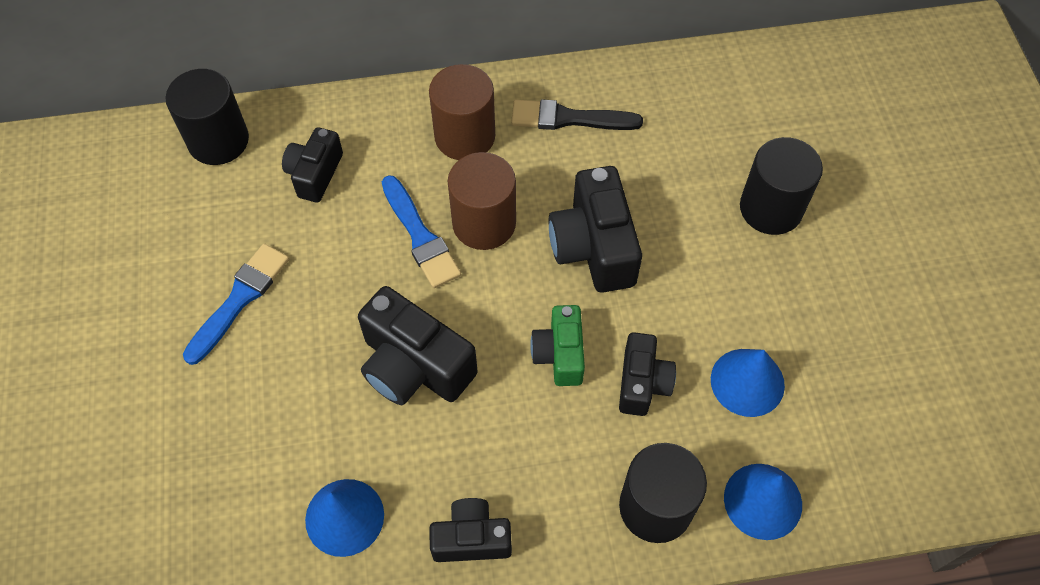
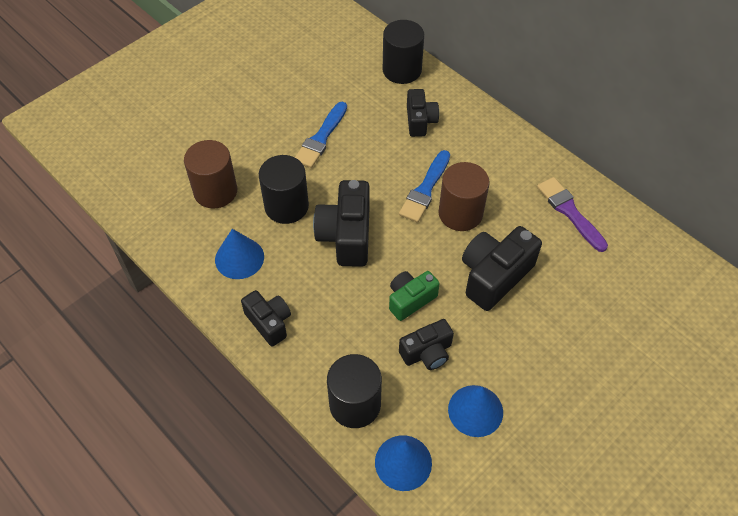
camera: 55 degrees right, 5 degrees down
blue brush [183,243,289,365] -> blue brush turned 120 degrees clockwise [295,102,347,168]
black camera [282,127,343,203] -> black camera turned 105 degrees clockwise [407,89,439,137]
brown cylinder [429,64,495,160] -> brown cylinder moved to [184,140,237,209]
black brush [511,99,643,130] -> purple brush [537,177,608,252]
black cylinder [740,137,823,235] -> black cylinder moved to [259,155,309,224]

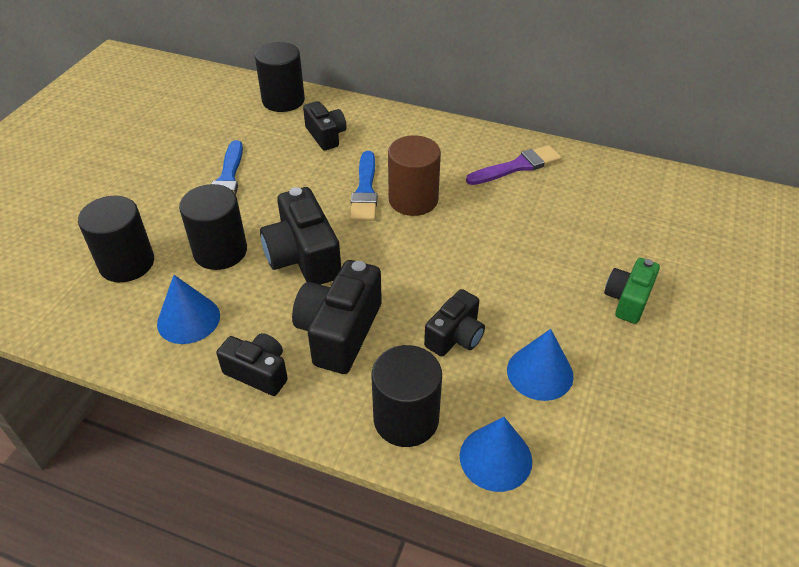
camera: 25 degrees left, 10 degrees down
brown cylinder [184,140,237,209] -> black cylinder [78,196,154,282]
green camera [389,271,440,321] -> green camera moved to [604,258,660,324]
black camera [462,226,542,311] -> black camera moved to [292,260,382,374]
purple brush [537,177,608,252] -> purple brush turned 120 degrees clockwise [466,145,561,185]

